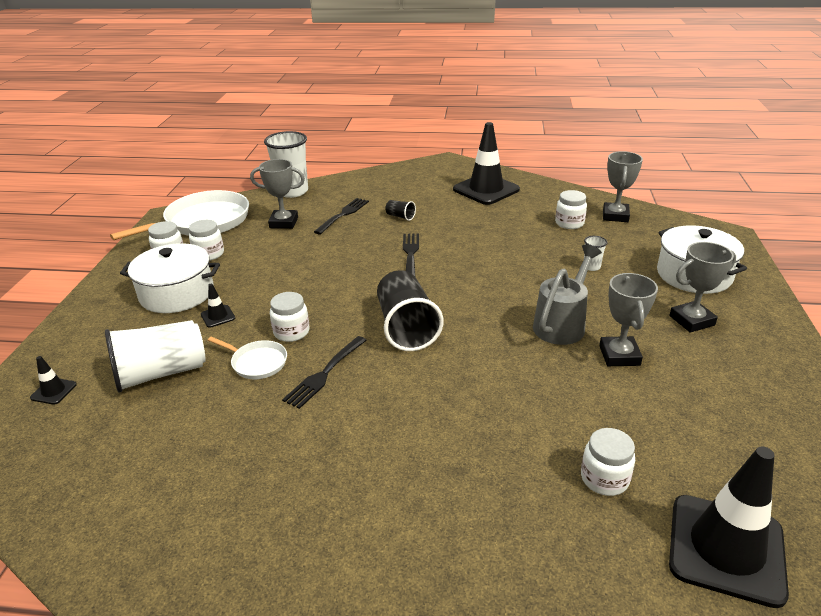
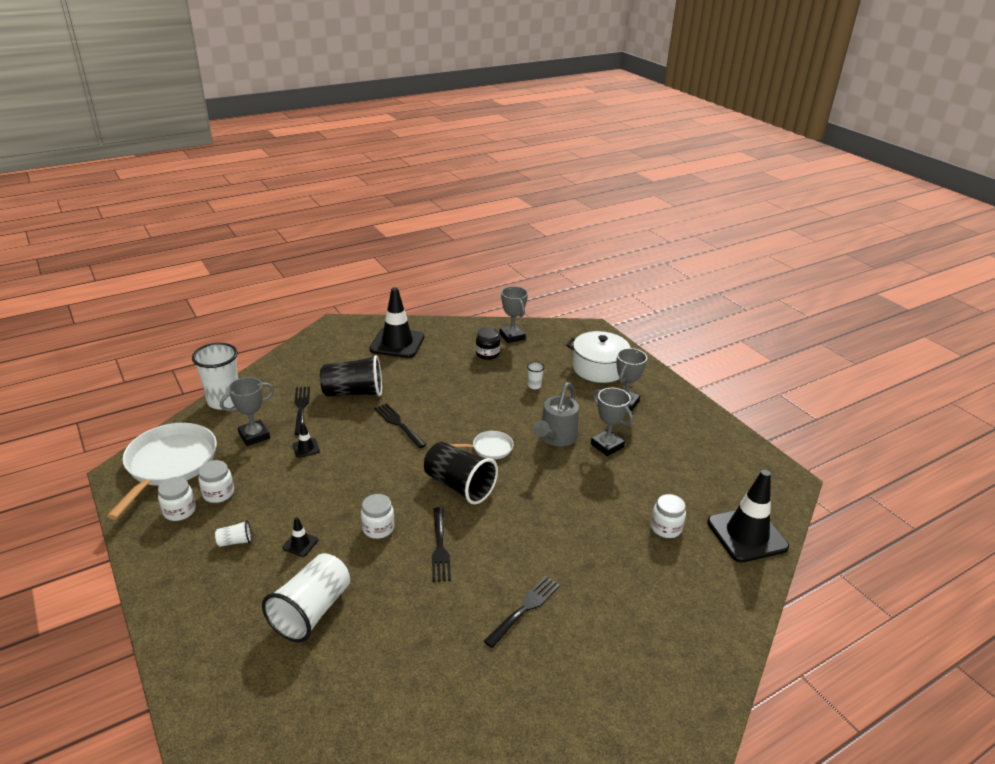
camera: 40 degrees left, 0 degrees up
black traffic cone [30,356,77,405] -> black traffic cone moved to [292,423,320,458]
white pot [120,243,220,313] -> white cup [215,520,252,547]
white pan [208,337,287,379] -> white pan moved to [450,431,514,459]
black cup [385,200,416,221] -> black cup [320,355,382,397], size x2.29
grey watering can [533,244,602,345] -> grey watering can turned 150 degrees counterclockwise [533,382,579,447]
white jar [555,190,587,229] -> black jar [476,327,500,360]
none -> black fork [484,576,560,648]

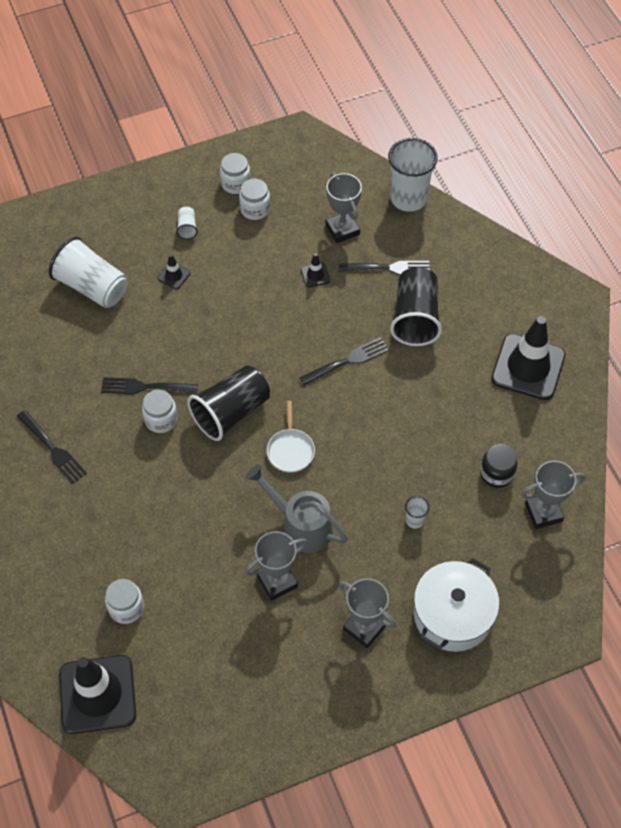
camera: 100 degrees right, 25 degrees up
white pan [107,423,217,520] -> none
white jar [361,494,394,539] -> white jar moved to [142,390,178,433]

